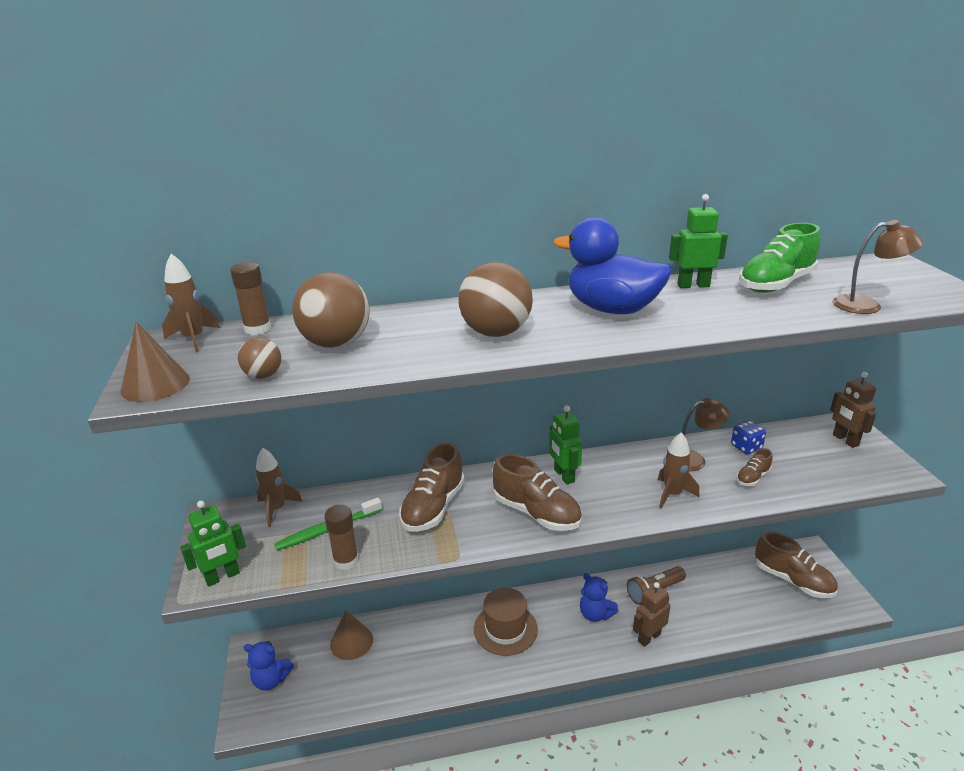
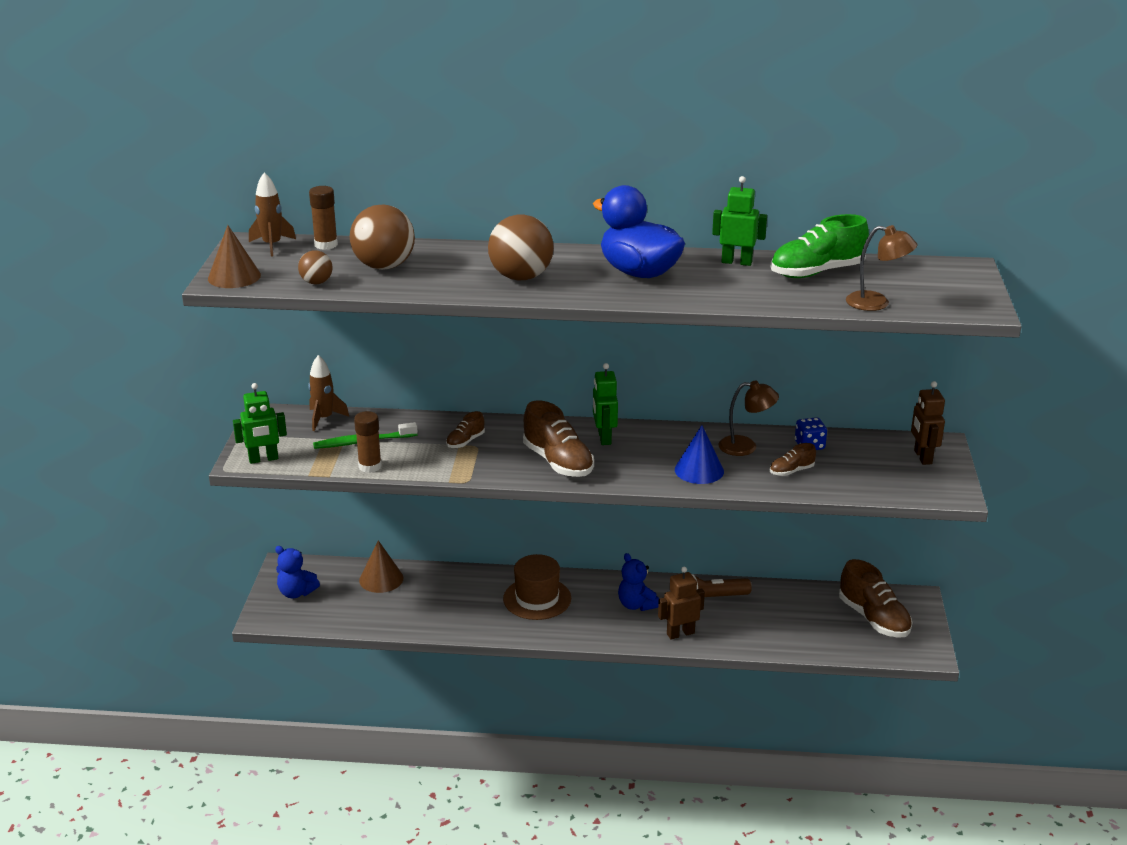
camera: 15 degrees right, 0 degrees up
brown shoe [399,442,465,532] -> brown shoe [446,411,485,448], size x0.51
brown rocket [658,432,699,508] -> blue cone [675,425,724,484]

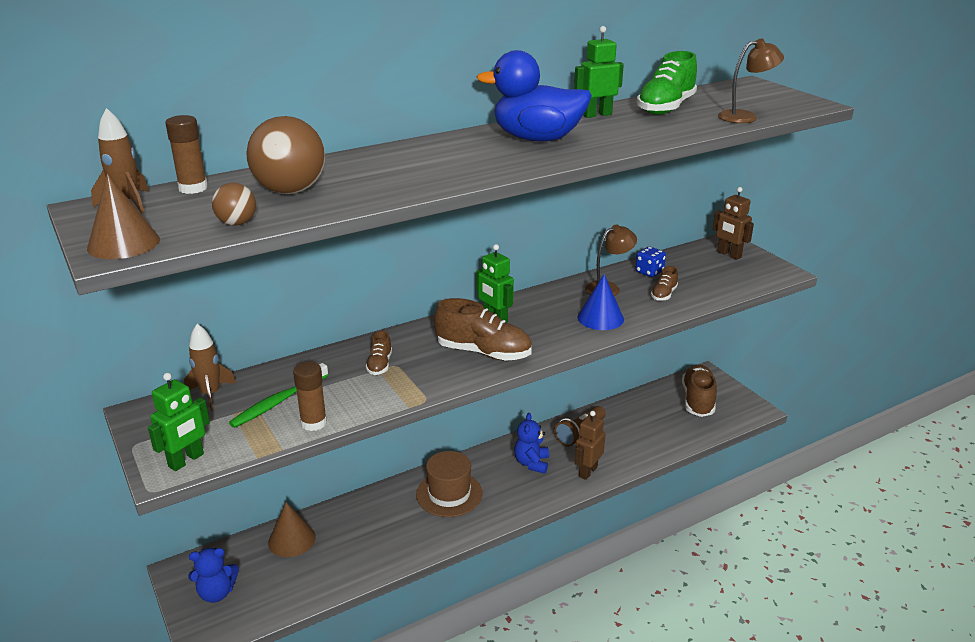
camera: 35 degrees left, 0 degrees up
brown ball [488,215,554,280] -> none
blue teddy bear [618,553,659,611] -> blue teddy bear turned 75 degrees clockwise [514,413,549,474]
brown shoe [839,559,913,638] -> brown shoe turned 105 degrees counterclockwise [682,364,717,417]

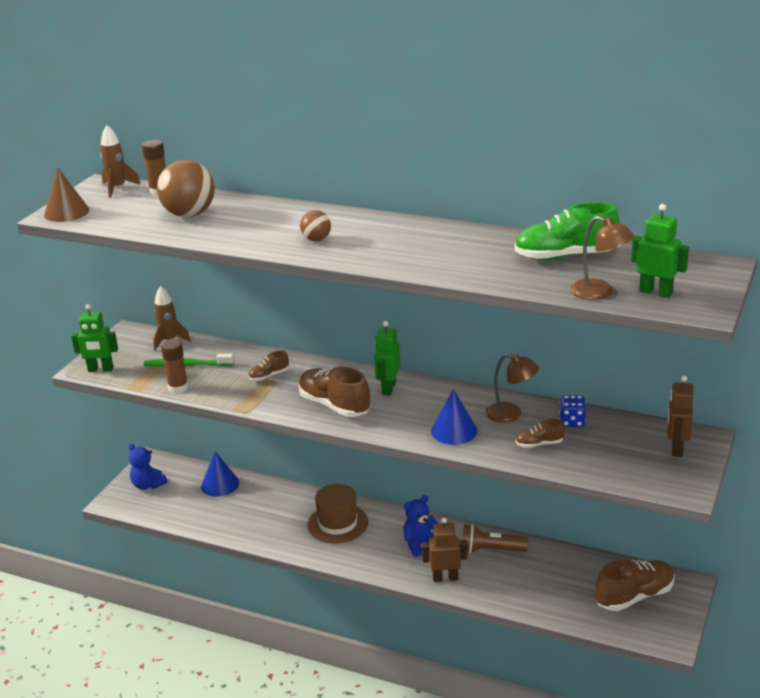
camera: 55 degrees right, 0 degrees up
brown ball [212,183,256,226] -> brown ball moved to [300,210,331,241]
brown cone [268,502,316,557] -> blue cone [201,451,239,496]
brown shoe [434,298,532,361] -> brown shoe turned 150 degrees clockwise [298,367,371,417]
blue duck [477,50,592,142] -> none
green robot [574,26,624,118] -> green robot moved to [631,204,689,298]

